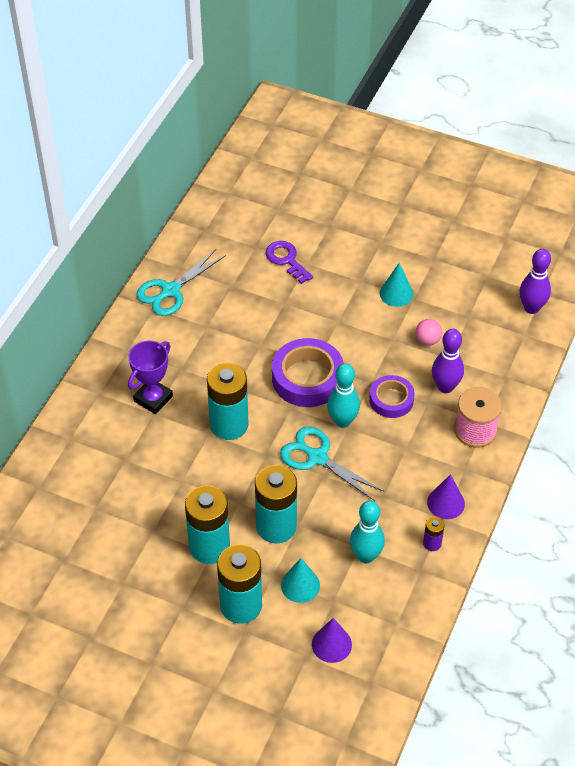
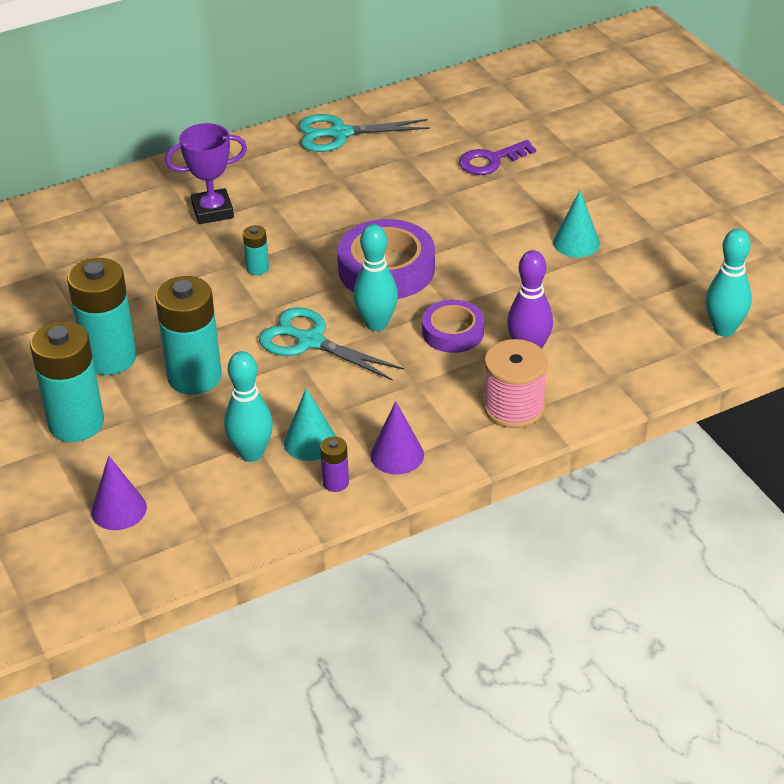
camera: 40 degrees right, 10 degrees down
turquoise battery [207,363,249,440] -> turquoise battery [243,225,269,275], size x0.45
purple key [266,241,313,284] -> purple key turned 120 degrees counterclockwise [459,140,536,175]
turquoise scissors [280,427,384,501] -> turquoise scissors turned 45 degrees counterclockwise [259,307,404,381]
turquoise cone [281,558,320,603] -> turquoise cone moved to [284,388,336,461]
pink ball [416,319,442,346] -> none
purple bowling pin [520,249,551,314] -> turquoise bowling pin [705,229,752,337]

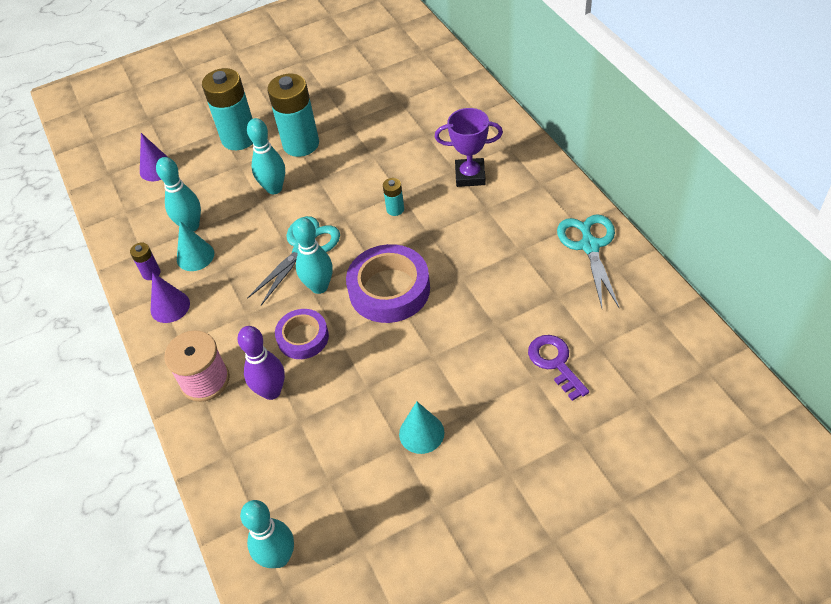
camera: 95 degrees right, 10 degrees up
turquoise battery [155,276,222,395] -> turquoise bowling pin [247,118,285,194]
purple trophy [165,123,247,224] -> purple trophy turned 75 degrees counterclockwise [435,108,503,187]

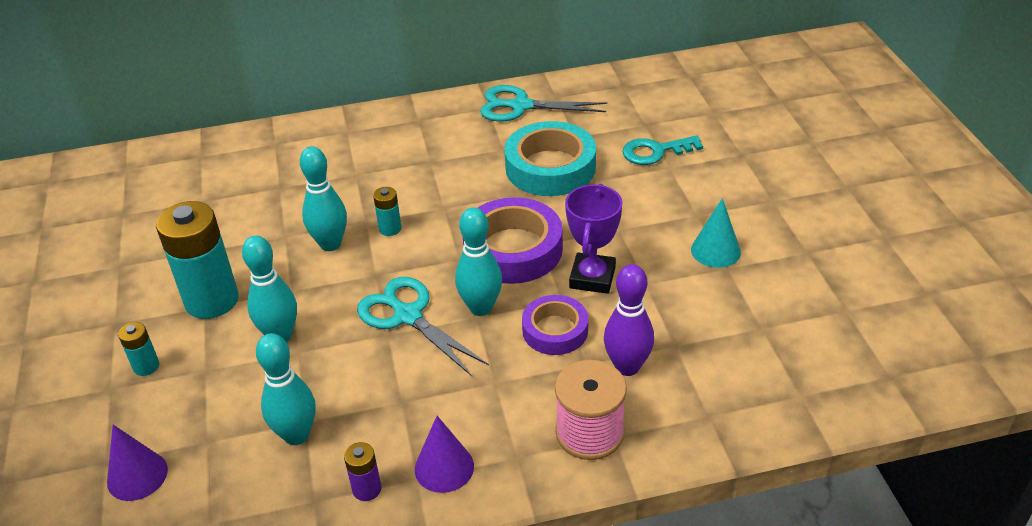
camera: 80 degrees left, 10 degrees down
turquoise cone [177,221,214,271] -> none
turquoise battery [202,68,253,150] -> turquoise battery [118,322,159,376], size x0.45
turquoise bowling pin [240,500,294,568] -> turquoise bowling pin moved to [300,147,347,251]
purple trophy [435,108,503,187] -> purple trophy moved to [565,184,622,294]
purple key [528,335,589,401] -> turquoise key [622,135,703,165]
none -> turquoise tape [504,121,596,196]

